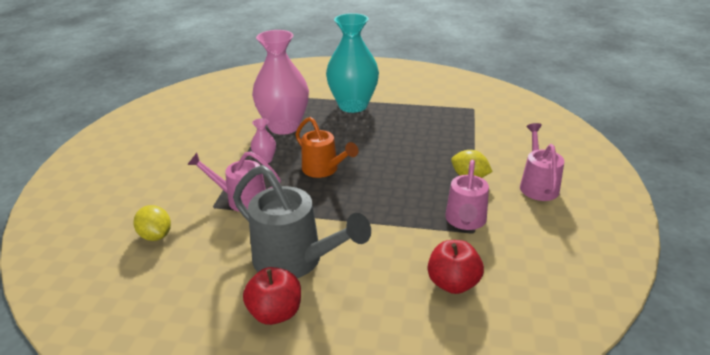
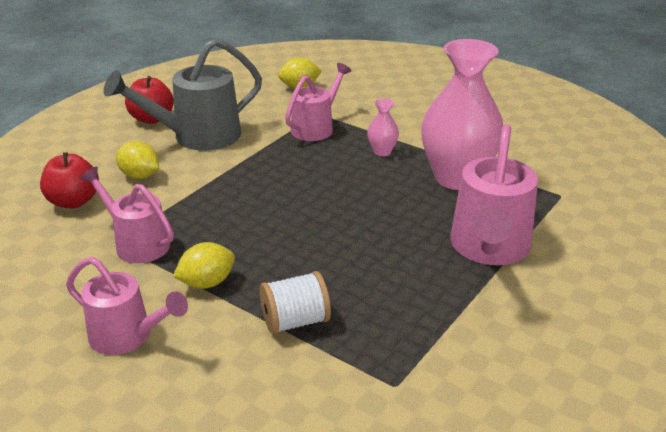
camera: 115 degrees right, 0 degrees up
orange watering can [295,117,358,178] -> none
turquoise vase [326,13,379,113] -> pink watering can [451,124,538,265]
none -> yellow lemon [116,141,159,179]
none -> white spool [260,271,331,335]

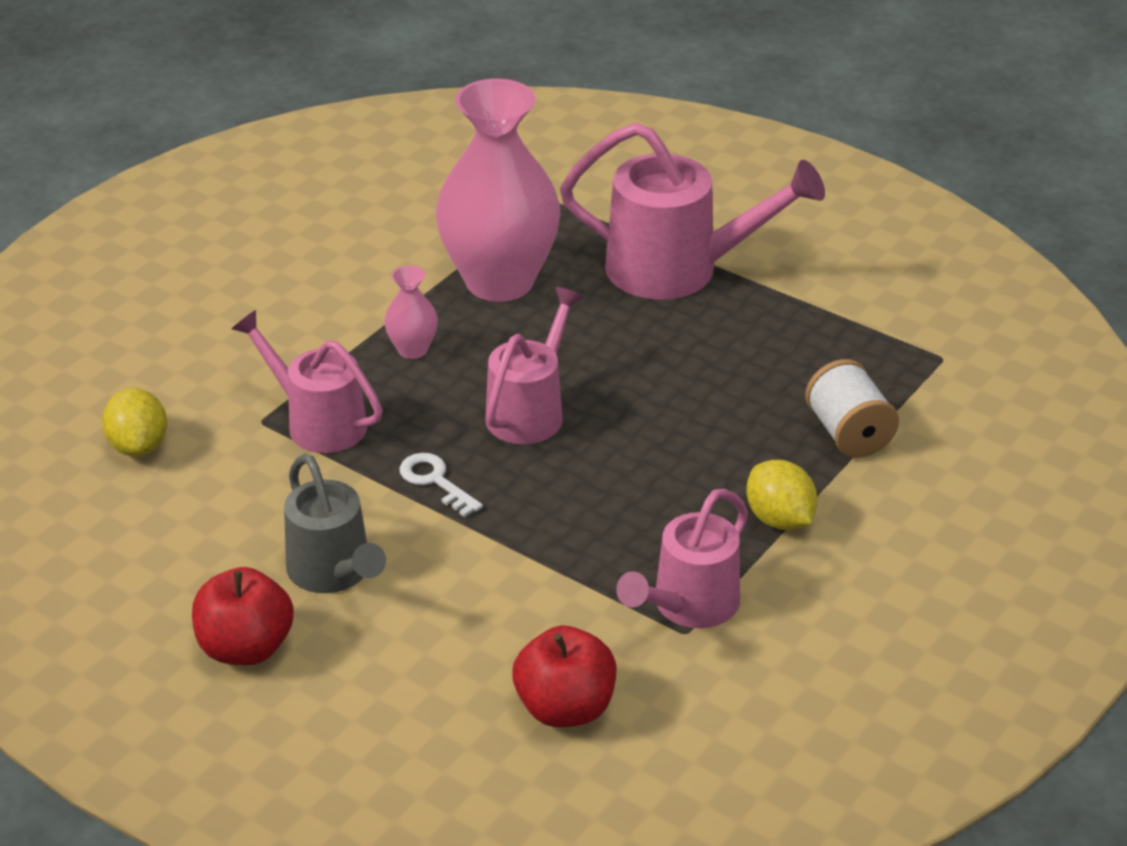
camera: 90 degrees left, 5 degrees up
pink watering can [66,257,188,355] -> pink watering can moved to [485,287,584,444]
grey watering can [104,38,262,151] -> grey watering can [284,454,386,593], size x0.65
yellow lemon [116,141,159,179] -> none
none -> white key [400,453,483,517]

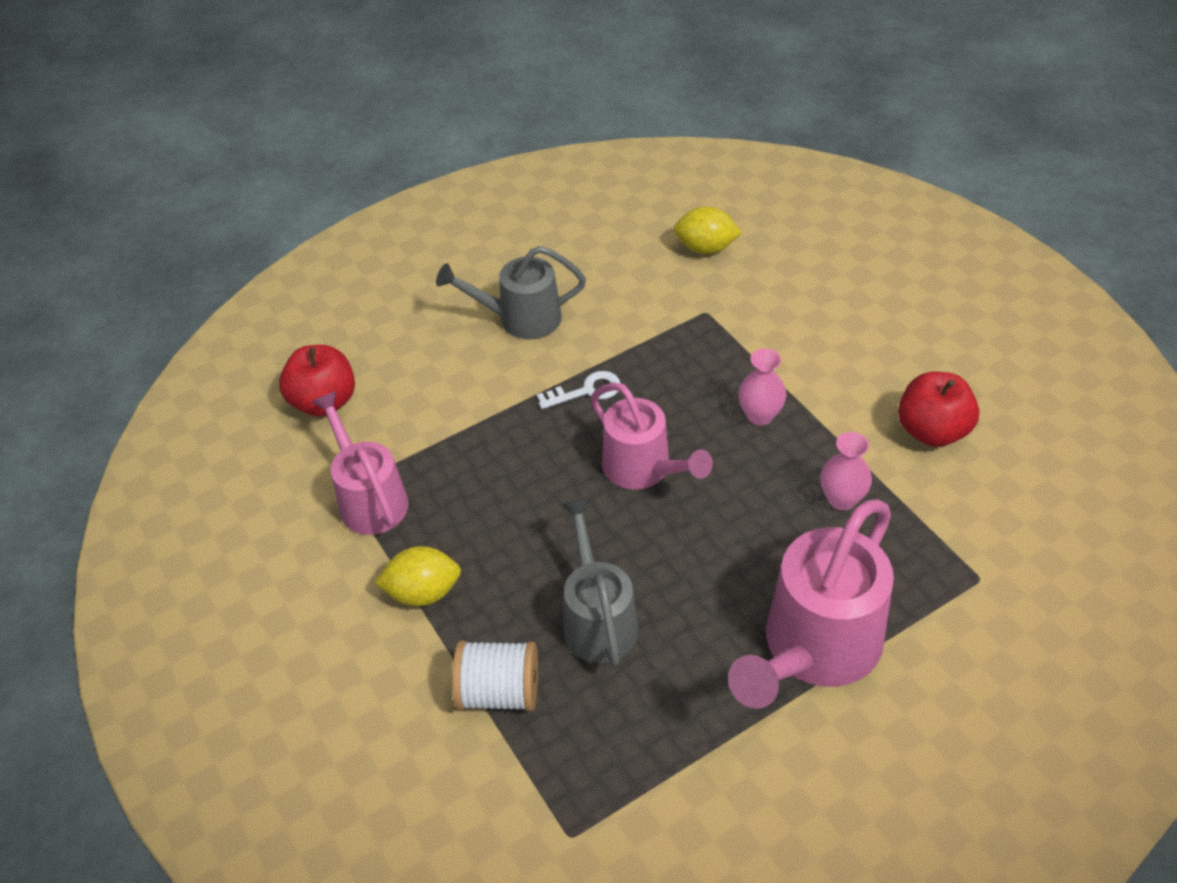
camera: 115 degrees right, 10 degrees up
red apple [192,567,294,665] -> red apple moved to [898,372,979,447]
pink watering can [232,310,383,453] -> none
pink vase [436,79,560,302] -> pink vase [820,432,872,510], size x0.42
none -> grey watering can [561,498,639,667]

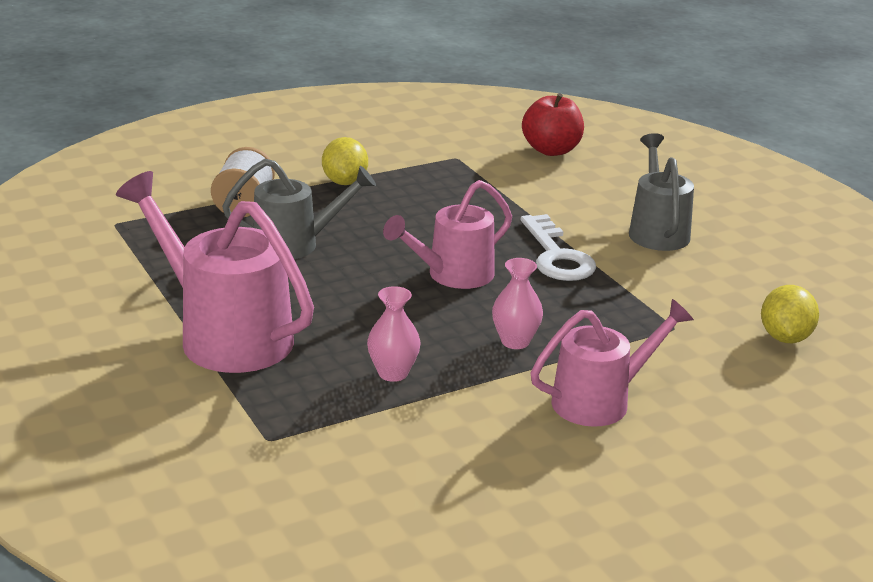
camera: 90 degrees right, 20 degrees down
pink watering can [312,391,409,535] -> pink watering can moved to [530,299,694,427]
white key [537,371,621,409] -> white key [521,214,596,281], size x1.60
red apple [898,372,979,447] -> none

